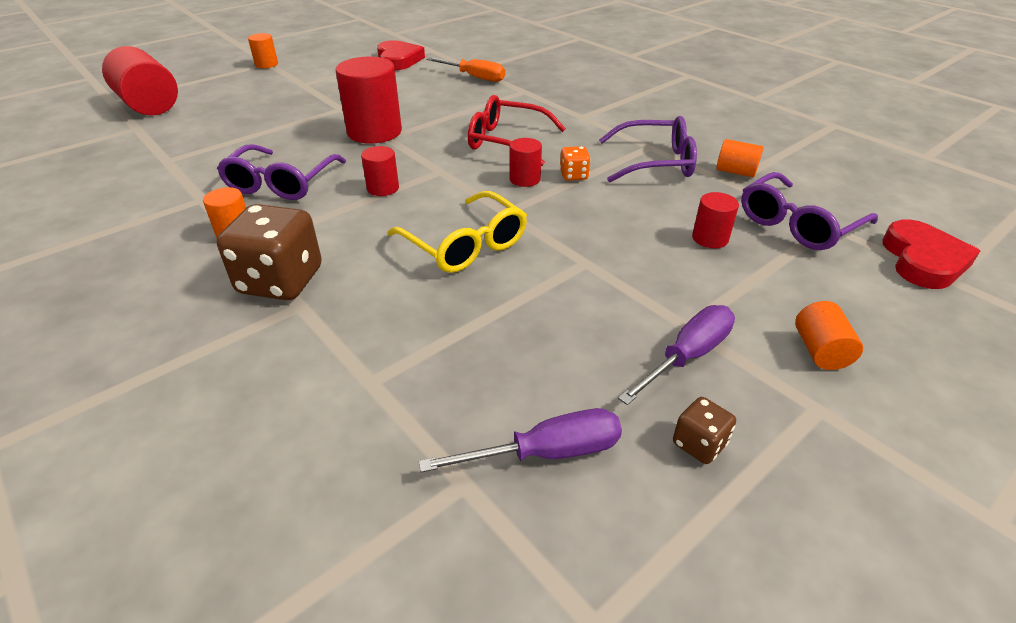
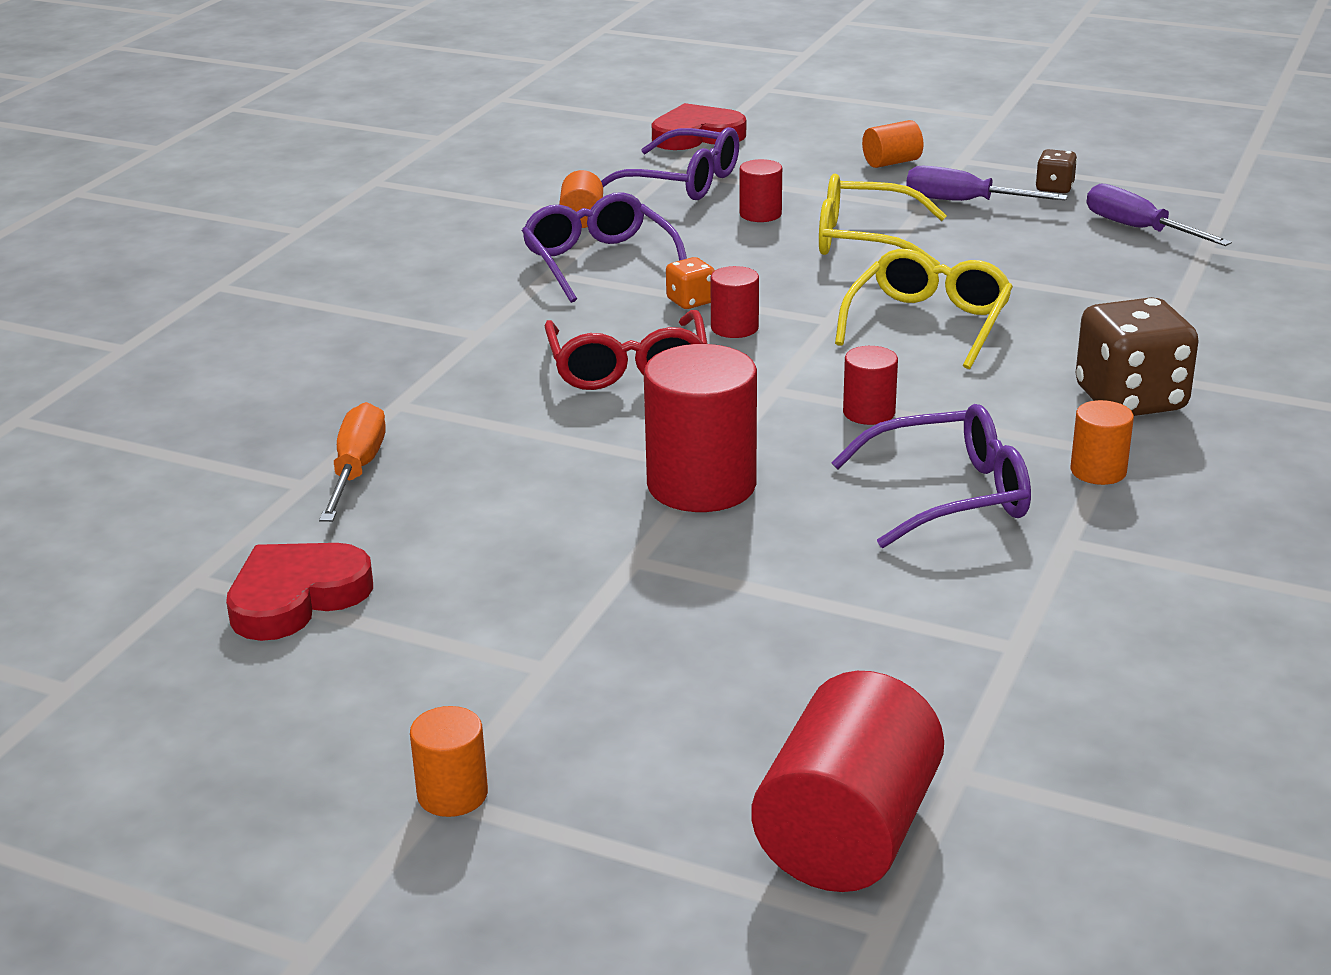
camera: 115 degrees left, 10 degrees down
none -> yellow glasses [819,174,947,266]

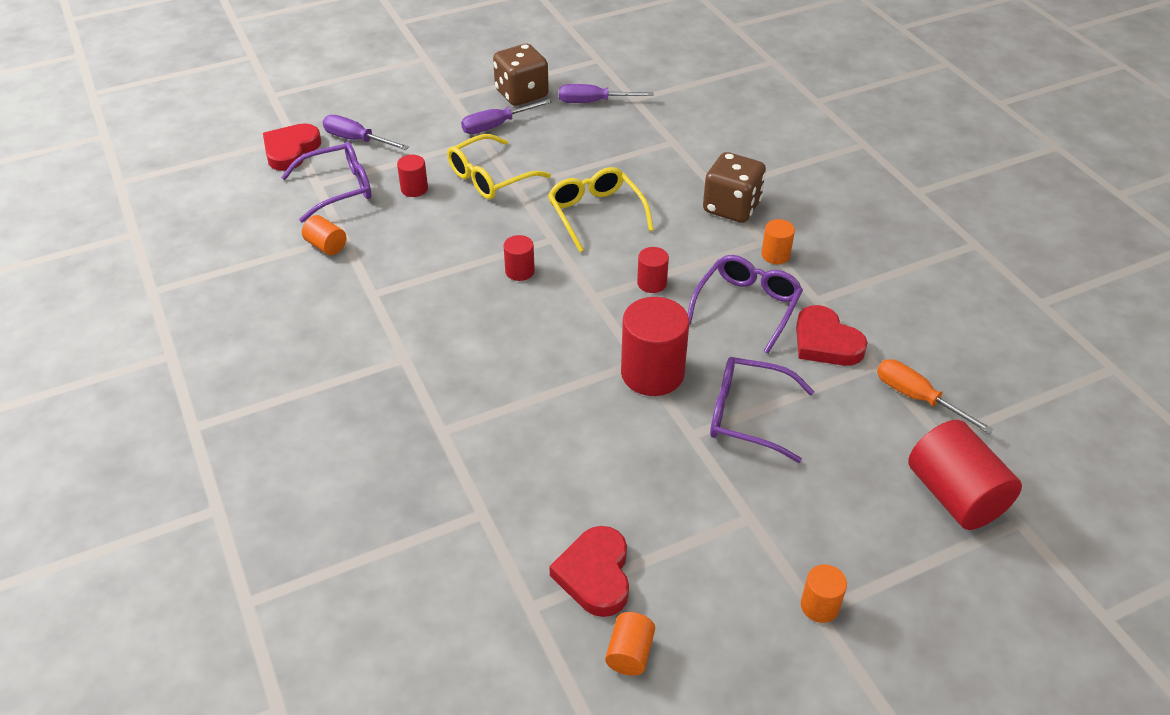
camera: 50 degrees left, 15 degrees up
orange screwdriver [319,402,386,522] -> orange screwdriver moved to [877,359,994,434]
purple glasses [522,192,687,303] -> purple glasses moved to [710,357,814,463]
red glasses [544,310,708,390] -> none
orange dice [666,257,715,309] -> none
orange cylinder [862,120,923,168] -> orange cylinder moved to [605,612,655,676]
brown dice [1036,149,1077,193] -> brown dice [493,44,549,106], size x2.10
none -> purple screwdriver [323,115,409,150]
none -> red heart [796,305,868,366]

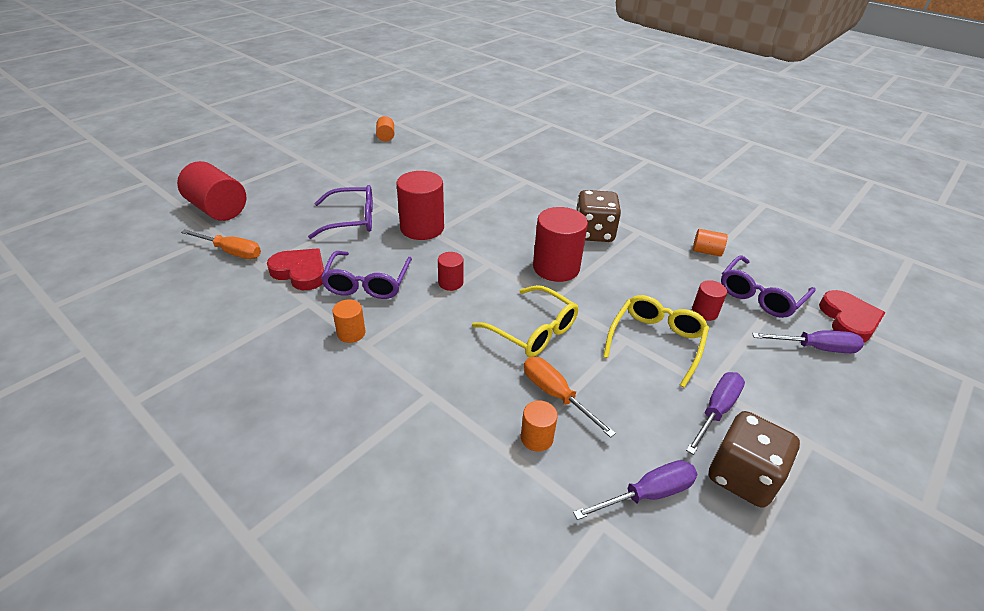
camera: 155 degrees right, 5 degrees down
red cylinder [504,235,535,281] -> red cylinder [533,207,588,282], size x1.97
red heart [549,526,629,617] -> none
brown dice [703,152,766,223] -> brown dice moved to [576,190,621,242]
orange cylinder [801,564,847,623] -> orange cylinder moved to [521,400,558,452]
none -> orange screwdriver [524,357,616,438]

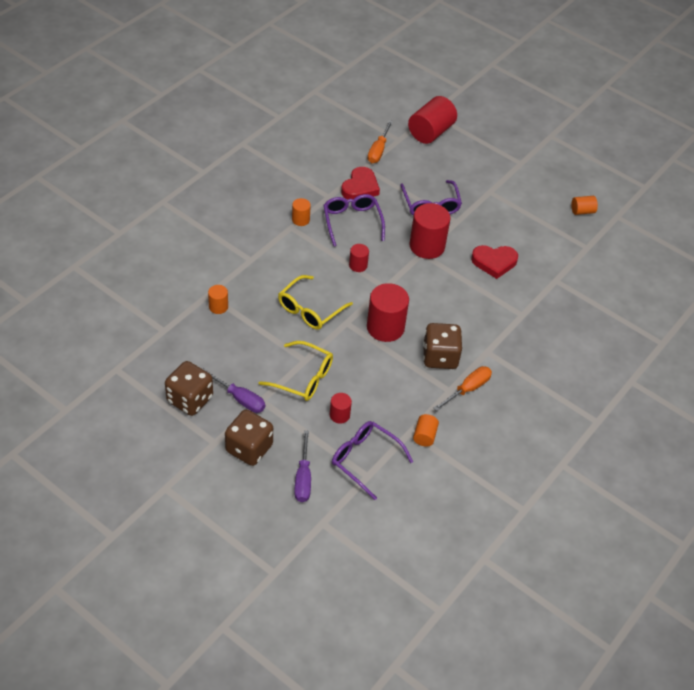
camera: 85 degrees right, 10 degrees up
purple glasses [321,251,412,299] -> purple glasses turned 75 degrees clockwise [324,194,385,247]
orange screwdriver [524,357,616,438] -> orange screwdriver moved to [433,366,492,411]
purple screwdriver [573,460,697,520] -> none
red heart [819,290,885,342] -> red heart moved to [471,245,518,279]
none -> brown dice [225,410,273,466]

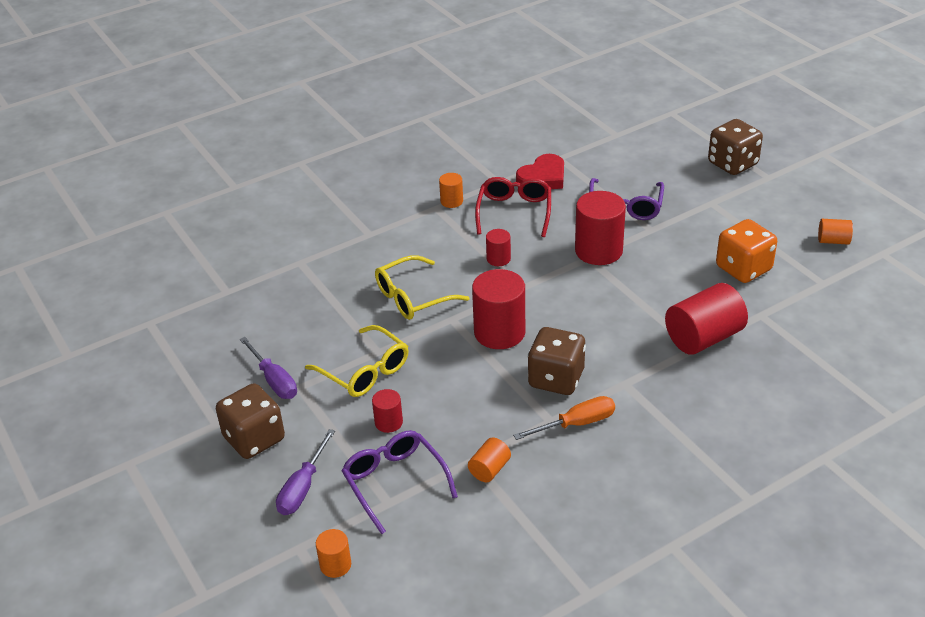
camera: 25 degrees right, 10 degrees down
brown dice [165,361,213,416] -> brown dice moved to [708,119,763,175]
orange cylinder [208,285,228,314] -> orange cylinder moved to [316,529,351,578]
purple glasses [324,194,385,247] -> red glasses [475,177,551,237]
orange screwdriver [368,120,393,163] -> none
red cylinder [408,96,457,144] -> red cylinder moved to [665,283,748,355]
red heart [471,245,518,279] -> none
none -> orange dice [716,219,777,283]

